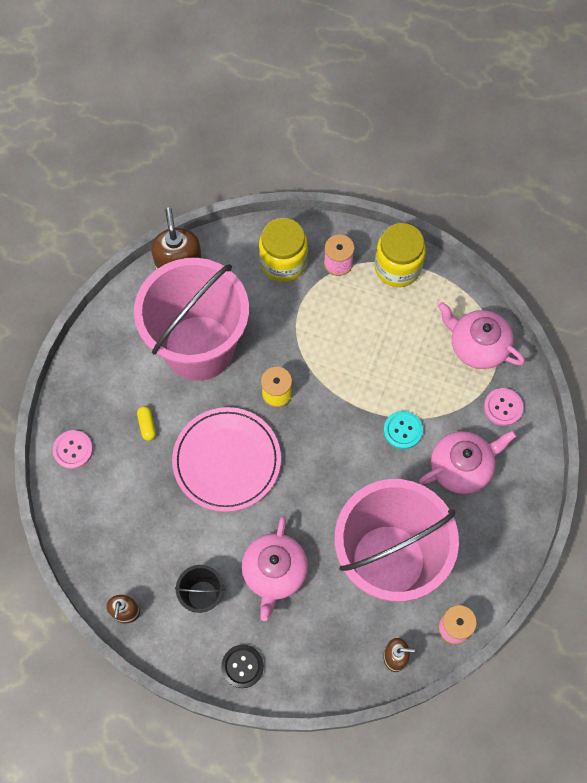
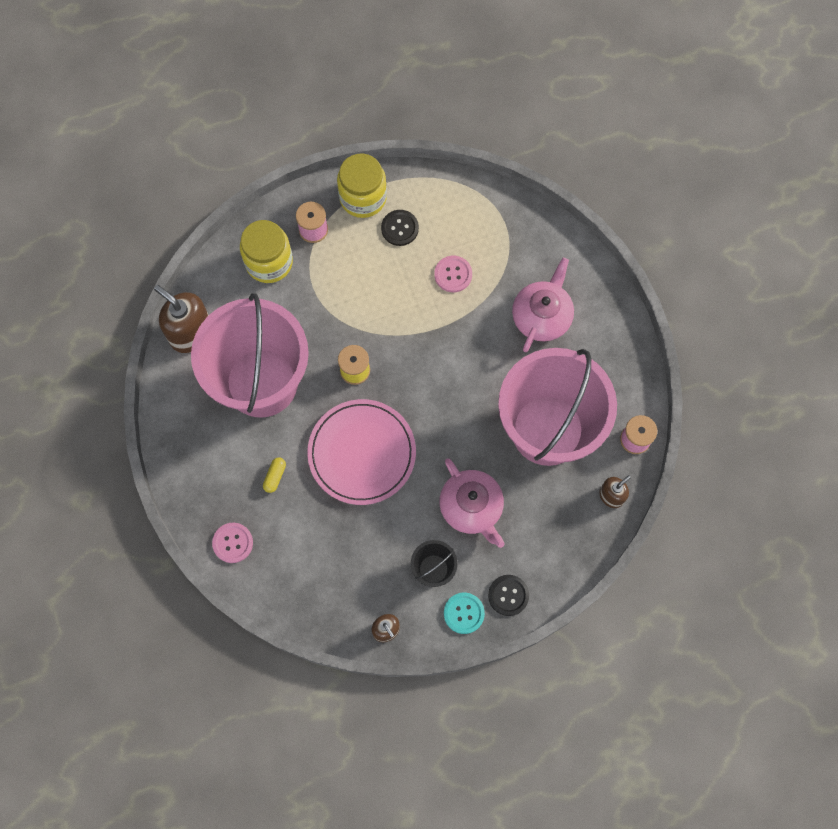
camera: 40 degrees left, 5 degrees up
yellow capsule [137,406,156,441] -> yellow capsule turned 75 degrees clockwise [263,458,286,493]
turquoise button [384,411,423,449] -> turquoise button moved to [444,593,485,634]
pink teapot [438,302,525,369] -> none
pink button [484,388,523,426] -> pink button moved to [434,256,472,292]
none -> black button [381,210,419,246]

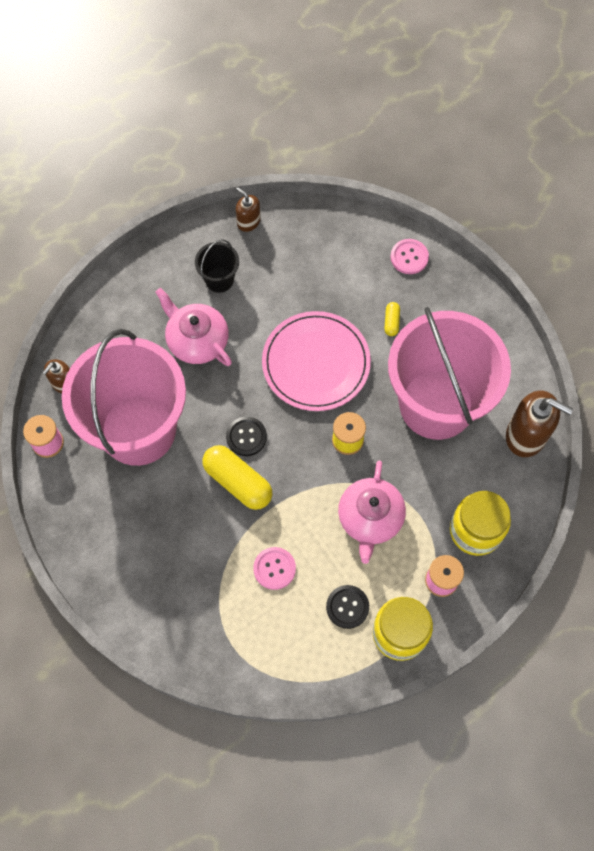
camera: 165 degrees right, 5 degrees down
turquoise button [444,593,485,634] -> none
black button [488,575,529,616] -> black button moved to [226,417,267,456]
pink teapot [512,258,574,352] -> pink teapot moved to [338,461,406,564]
none -> yellow capsule [202,445,272,510]

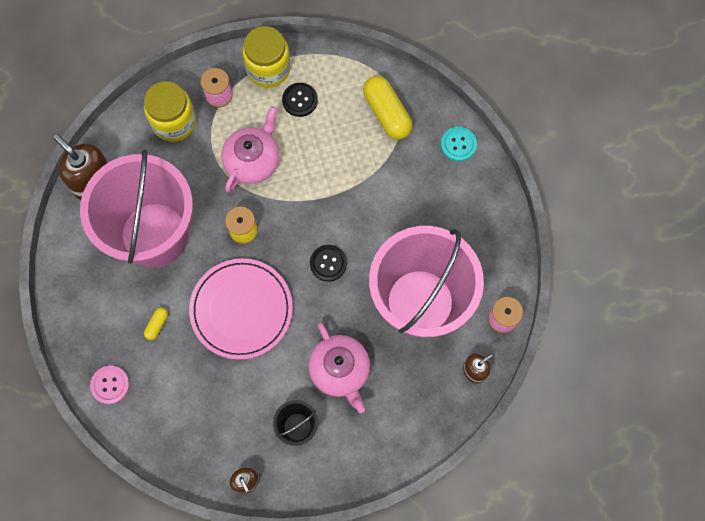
camera: 160 degrees left, 5 degrees up
yellow capsule [202,445,272,510] -> yellow capsule moved to [363,76,412,139]
pink button [253,547,296,590] -> none
none -> turquoise button [441,127,477,161]

